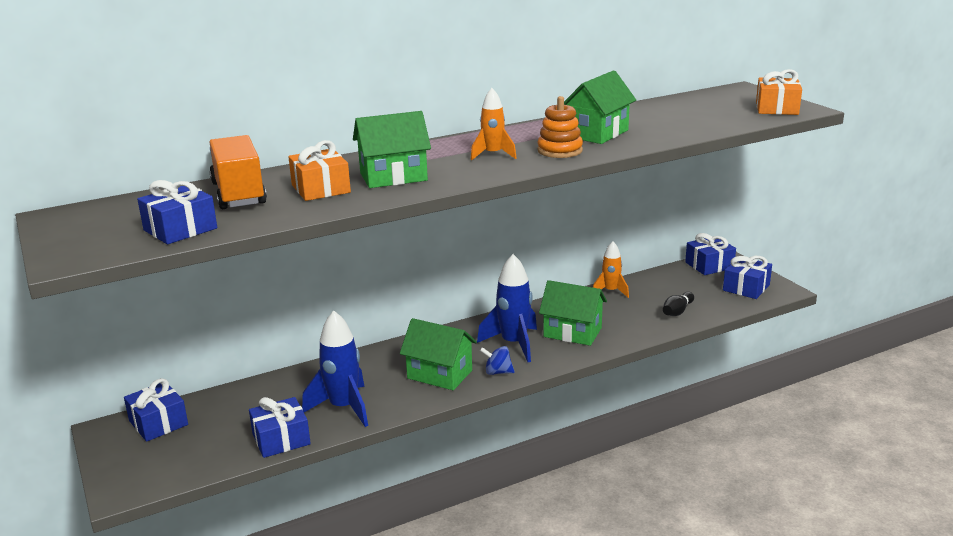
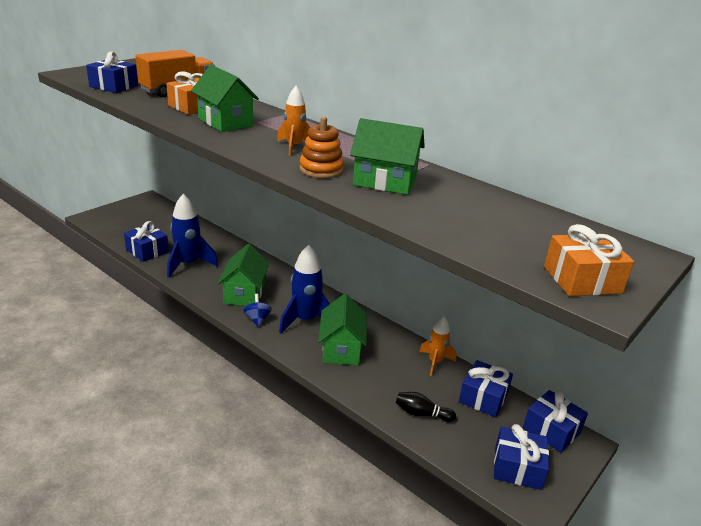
camera: 65 degrees right, 5 degrees up
blue gift [124,378,188,442] -> blue gift moved to [459,360,513,417]

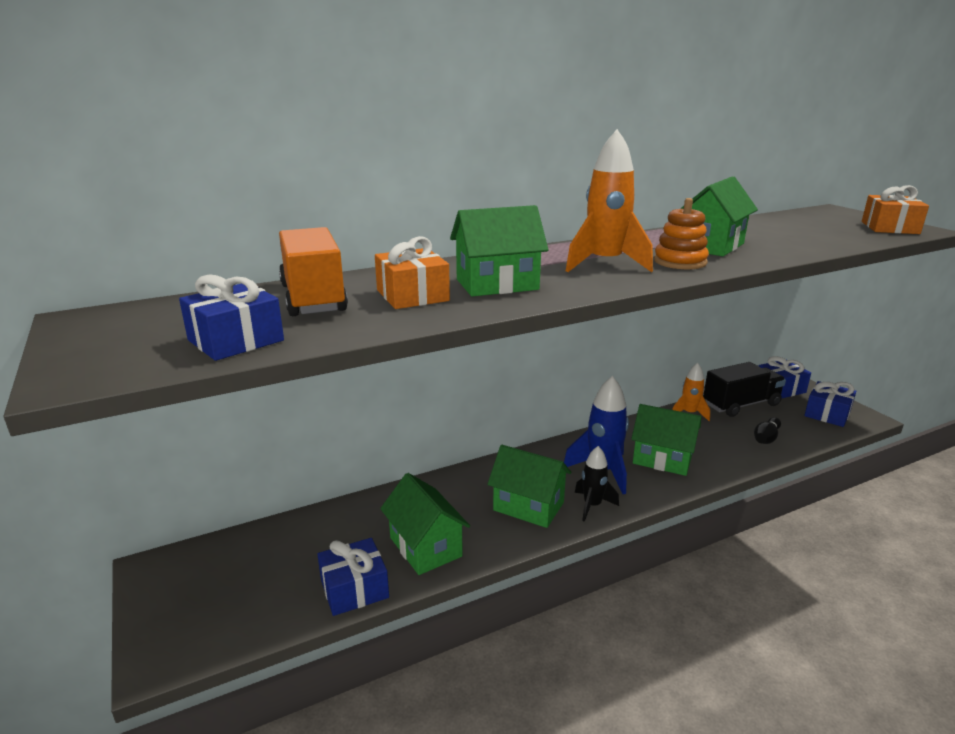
camera: 65 degrees left, 5 degrees down
blue rocket [167,194,218,278] -> green house [380,473,470,575]
blue spinning top [243,294,272,327] -> black rocket [575,446,619,522]
orange rocket [277,86,310,156] -> orange rocket [566,129,653,272], size x1.63
blue gift [459,360,513,417] -> black truck [703,362,786,417]

